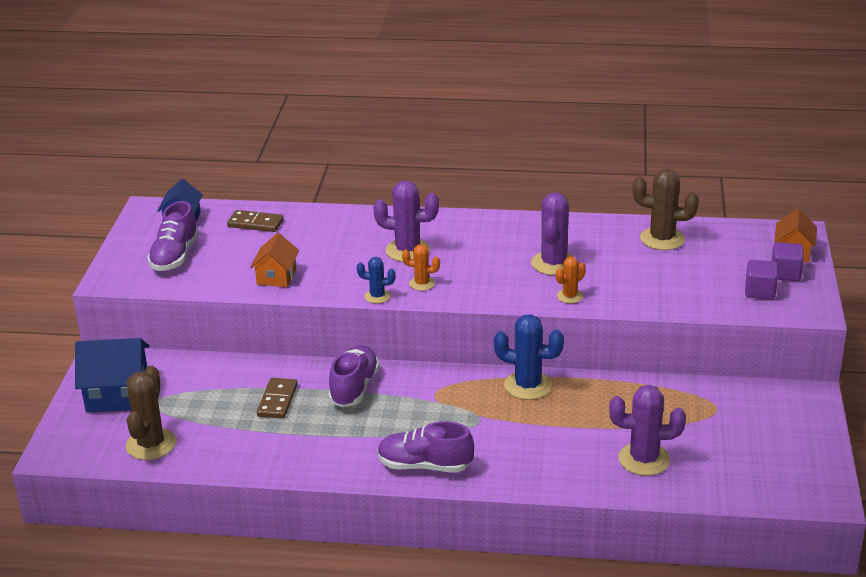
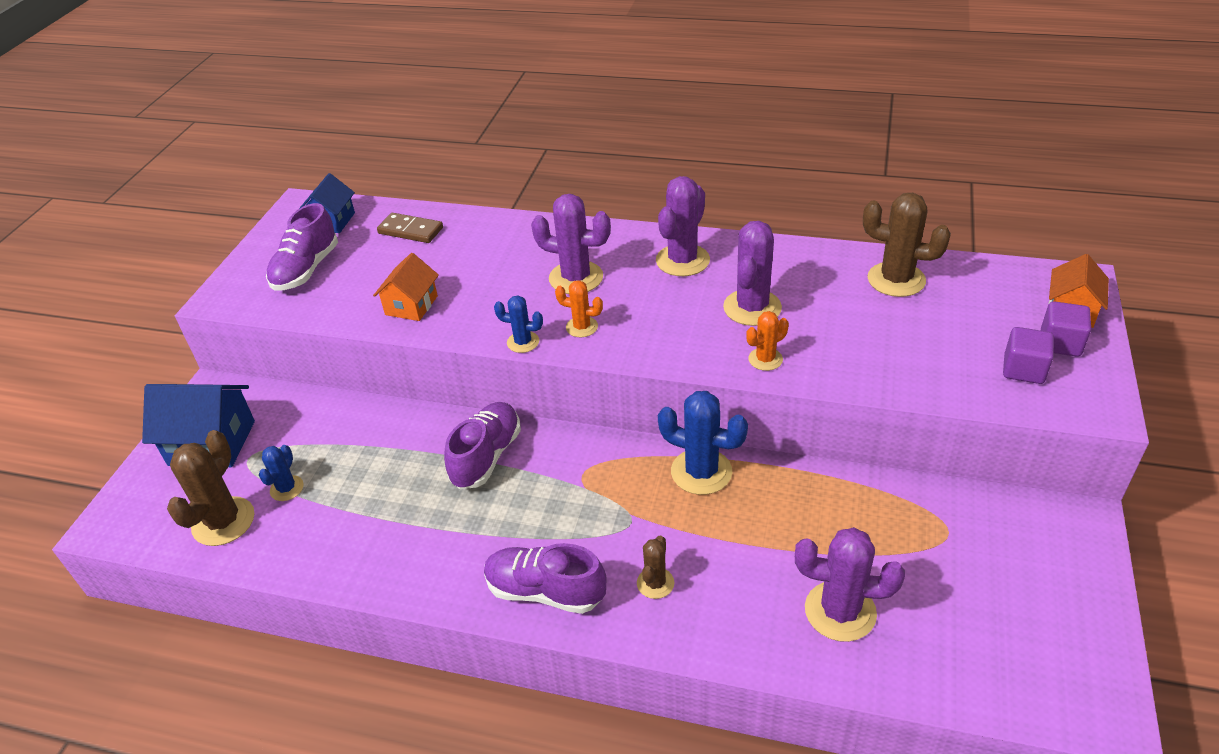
camera: 10 degrees right, 10 degrees up
brown domino [257,378,298,419] -> none
none -> blue cactus [259,445,304,501]
none -> brown cactus [637,536,675,599]
none -> purple cactus [656,176,710,276]

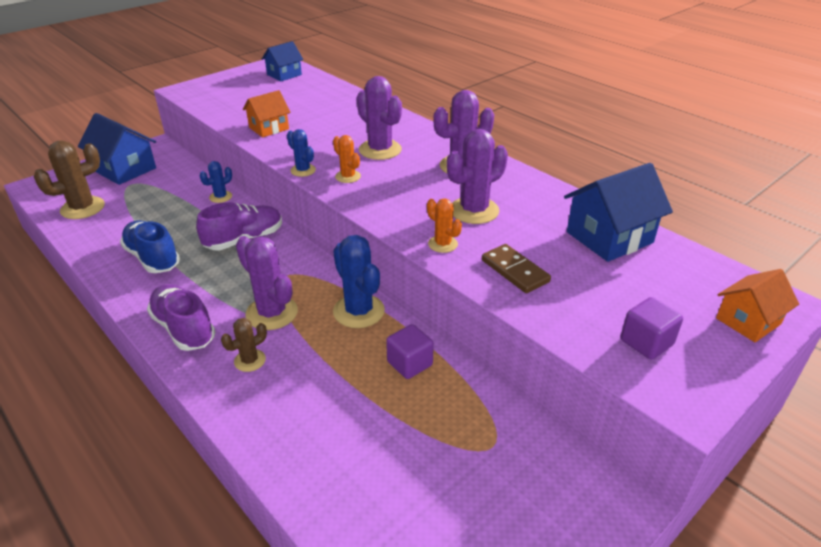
camera: 30 degrees right, 5 degrees down
blue cactus [259,445,304,501] -> blue cactus moved to [200,161,232,203]
purple shoe [266,203,338,291] -> none
brown domino [377,213,443,243] -> brown domino moved to [482,244,551,293]
orange cactus [746,311,789,371] -> orange cactus turned 45 degrees clockwise [427,198,462,253]
purple cactus [795,527,905,642] -> purple cactus moved to [236,236,298,330]
brown cactus [863,193,951,297] -> blue house [564,163,673,262]
purple cube [1041,301,1091,357] -> purple cube moved to [386,324,434,379]
none -> blue shoe [120,220,180,273]

